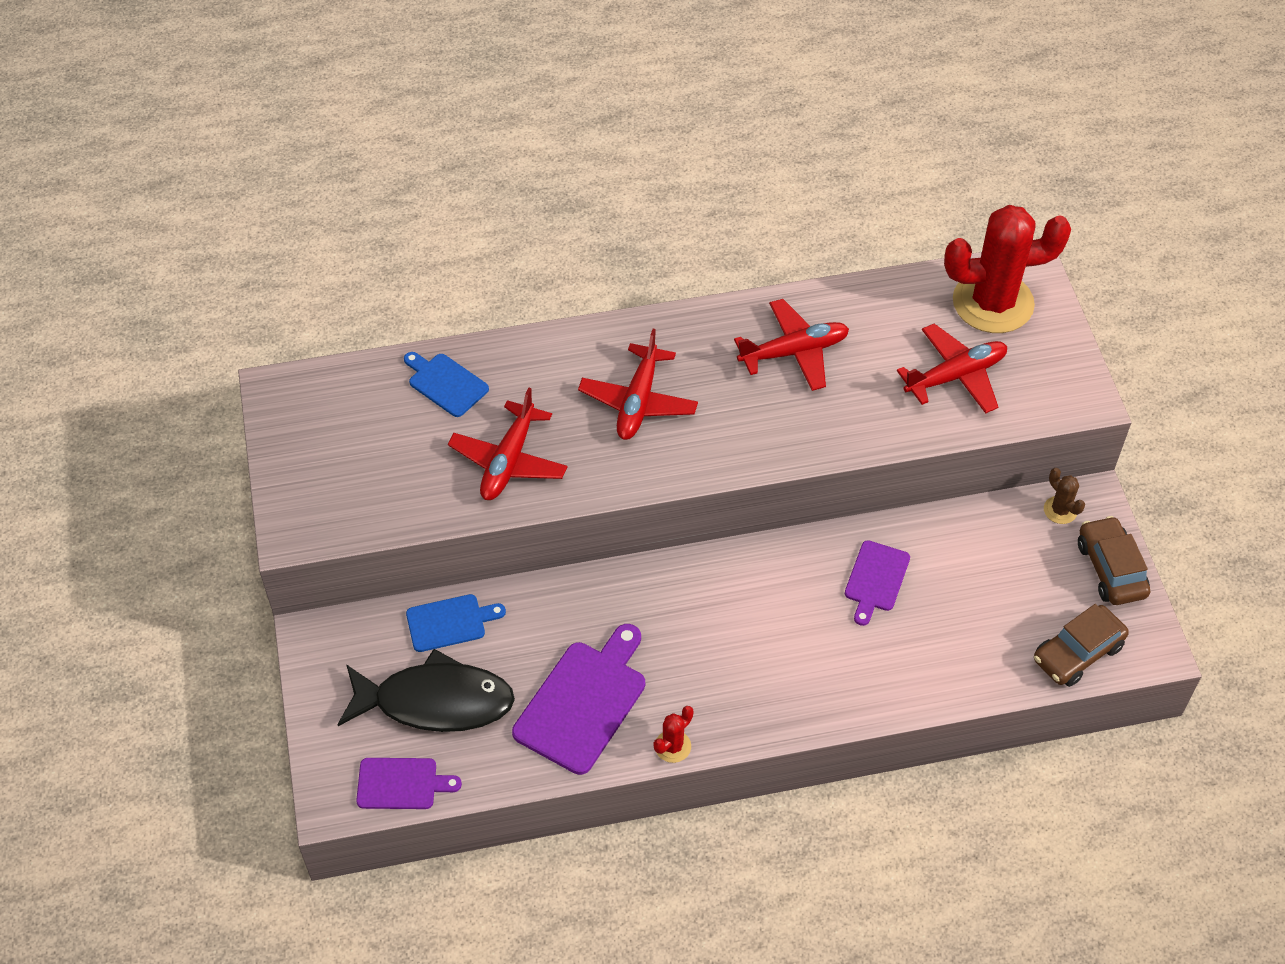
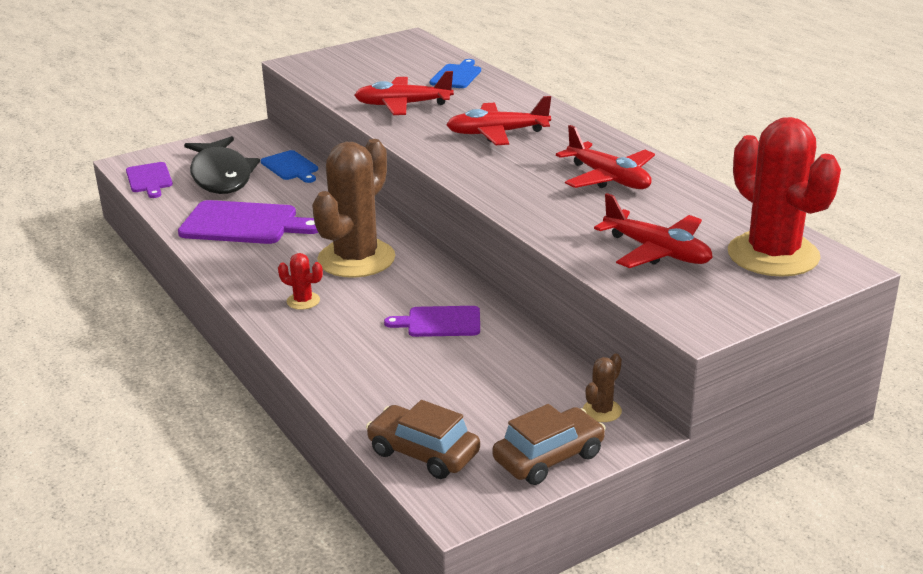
camera: 70 degrees right, 25 degrees down
red cactus [654,706,694,763] -> red cactus moved to [278,253,323,310]
none -> brown cactus [312,139,395,278]

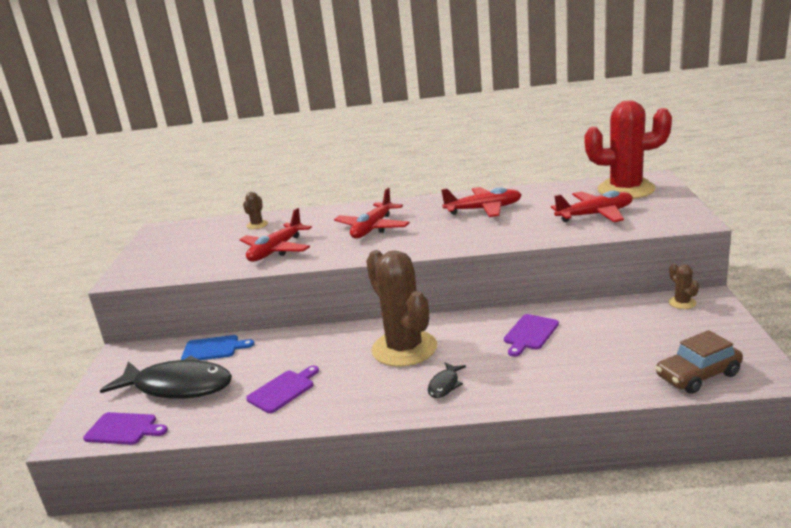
camera: 55 degrees left, 5 degrees down
purple cutting board [178,200,318,244] -> purple cutting board [246,366,319,413], size x0.59
red cactus [278,253,323,310] -> black fish [428,362,466,398]
blue cutting board [430,59,481,88] -> brown cactus [243,192,268,229]
brown car [492,404,606,485] -> none

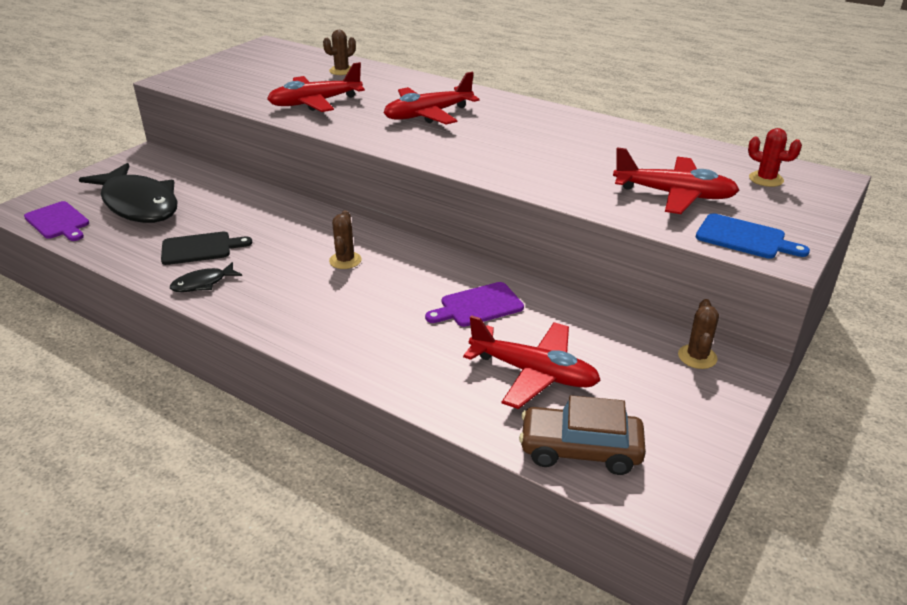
camera: 30 degrees right, 10 degrees up
blue cutting board [181,335,254,360] -> blue cutting board moved to [696,213,810,259]
purple cutting board [246,366,319,413] -> black cutting board [161,232,252,265]
brown cactus [366,250,437,367] -> brown cactus [329,210,362,269], size x0.40
black fish [428,362,466,398] -> black fish moved to [170,262,242,292]
red plane [441,187,521,217] -> red plane moved to [463,315,601,409]
red cactus [585,101,672,199] -> red cactus [748,128,802,187], size x0.40

